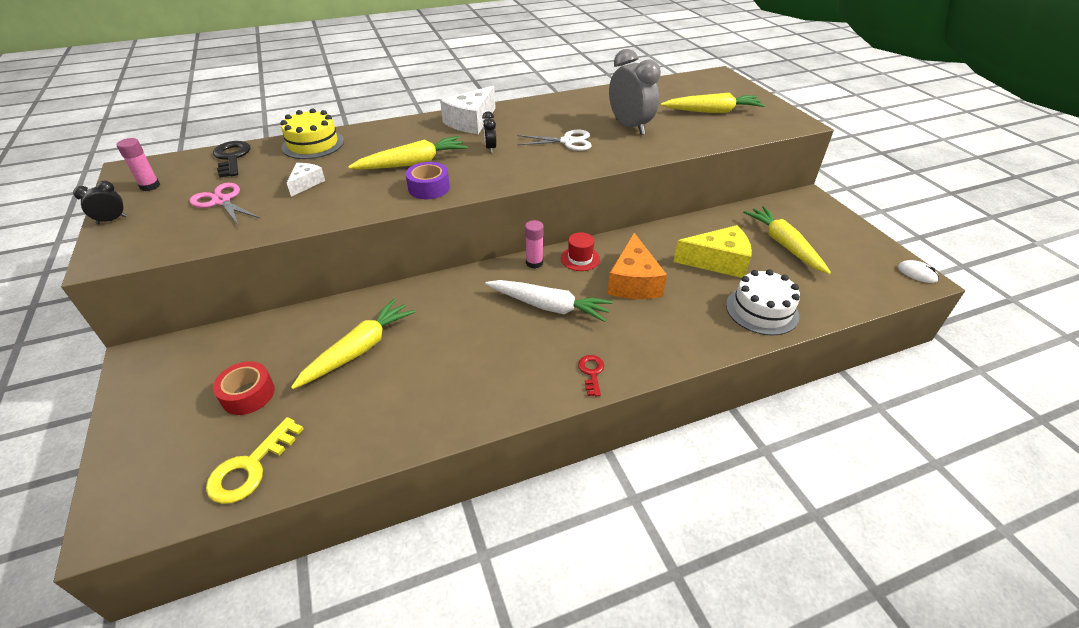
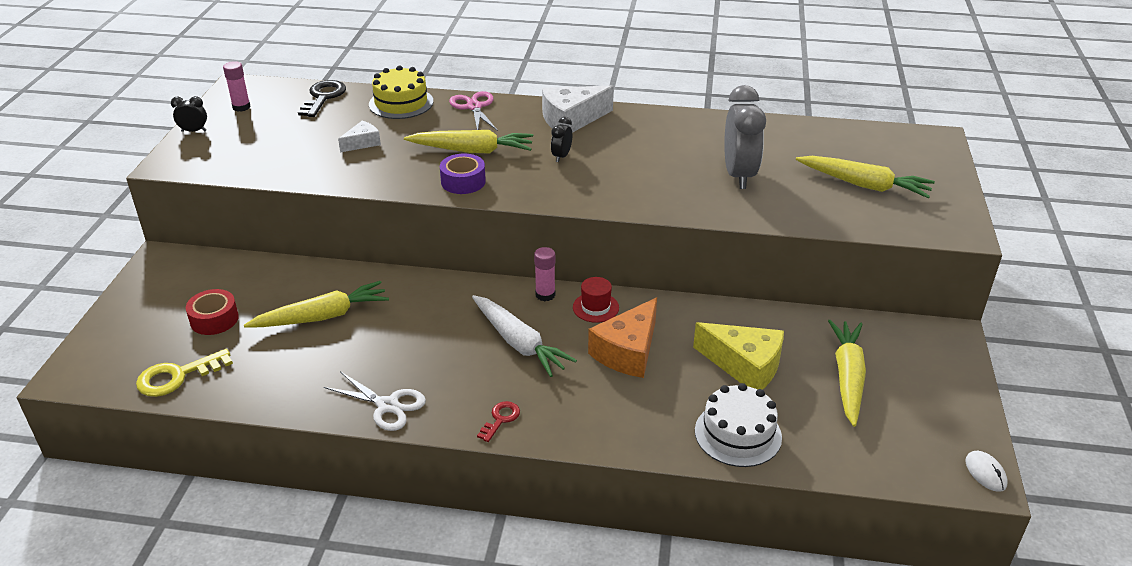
camera: 30 degrees right, 5 degrees down
pink scissors [189,183,261,226] -> pink scissors moved to [449,91,498,131]
white scissors [517,130,592,151] -> white scissors moved to [324,371,426,431]

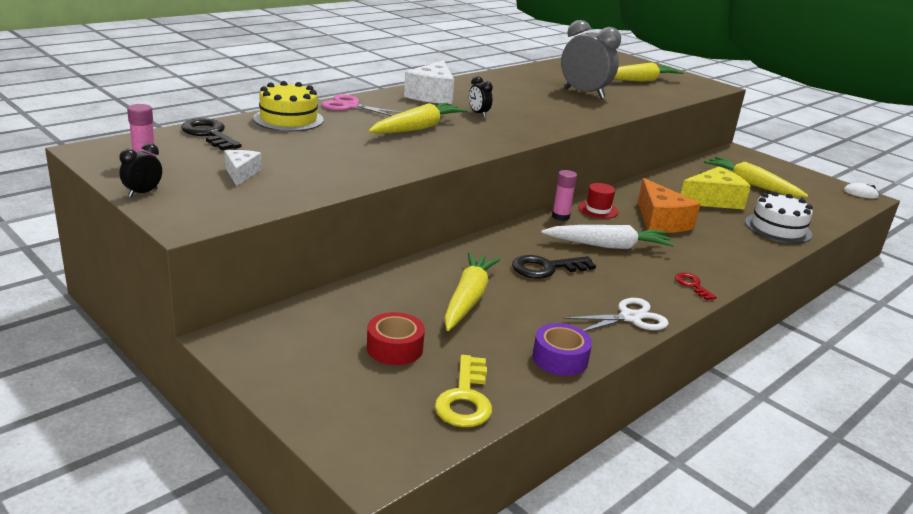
camera: 55 degrees left, 10 degrees down
white cheese [338,121,381,153] -> white cheese moved to [225,150,262,186]
purple tape [440,154,486,194] -> purple tape moved to [533,323,592,376]
none -> black key [512,255,596,279]

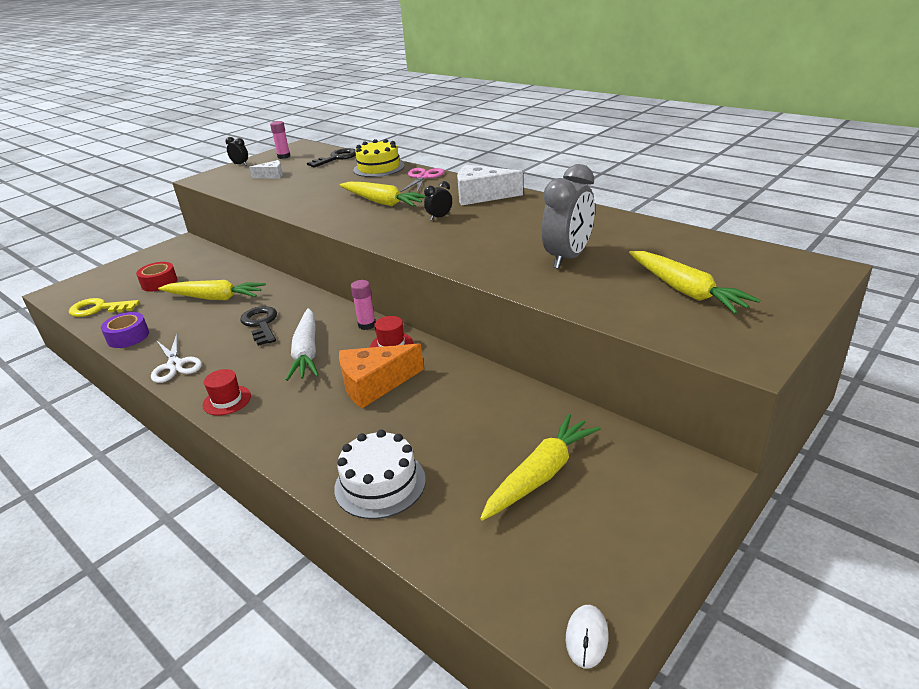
camera: 90 degrees right, 5 degrees up
red key [675,273,717,300] -> red hat [203,369,251,416]
yellow cheese [681,166,751,209] -> none

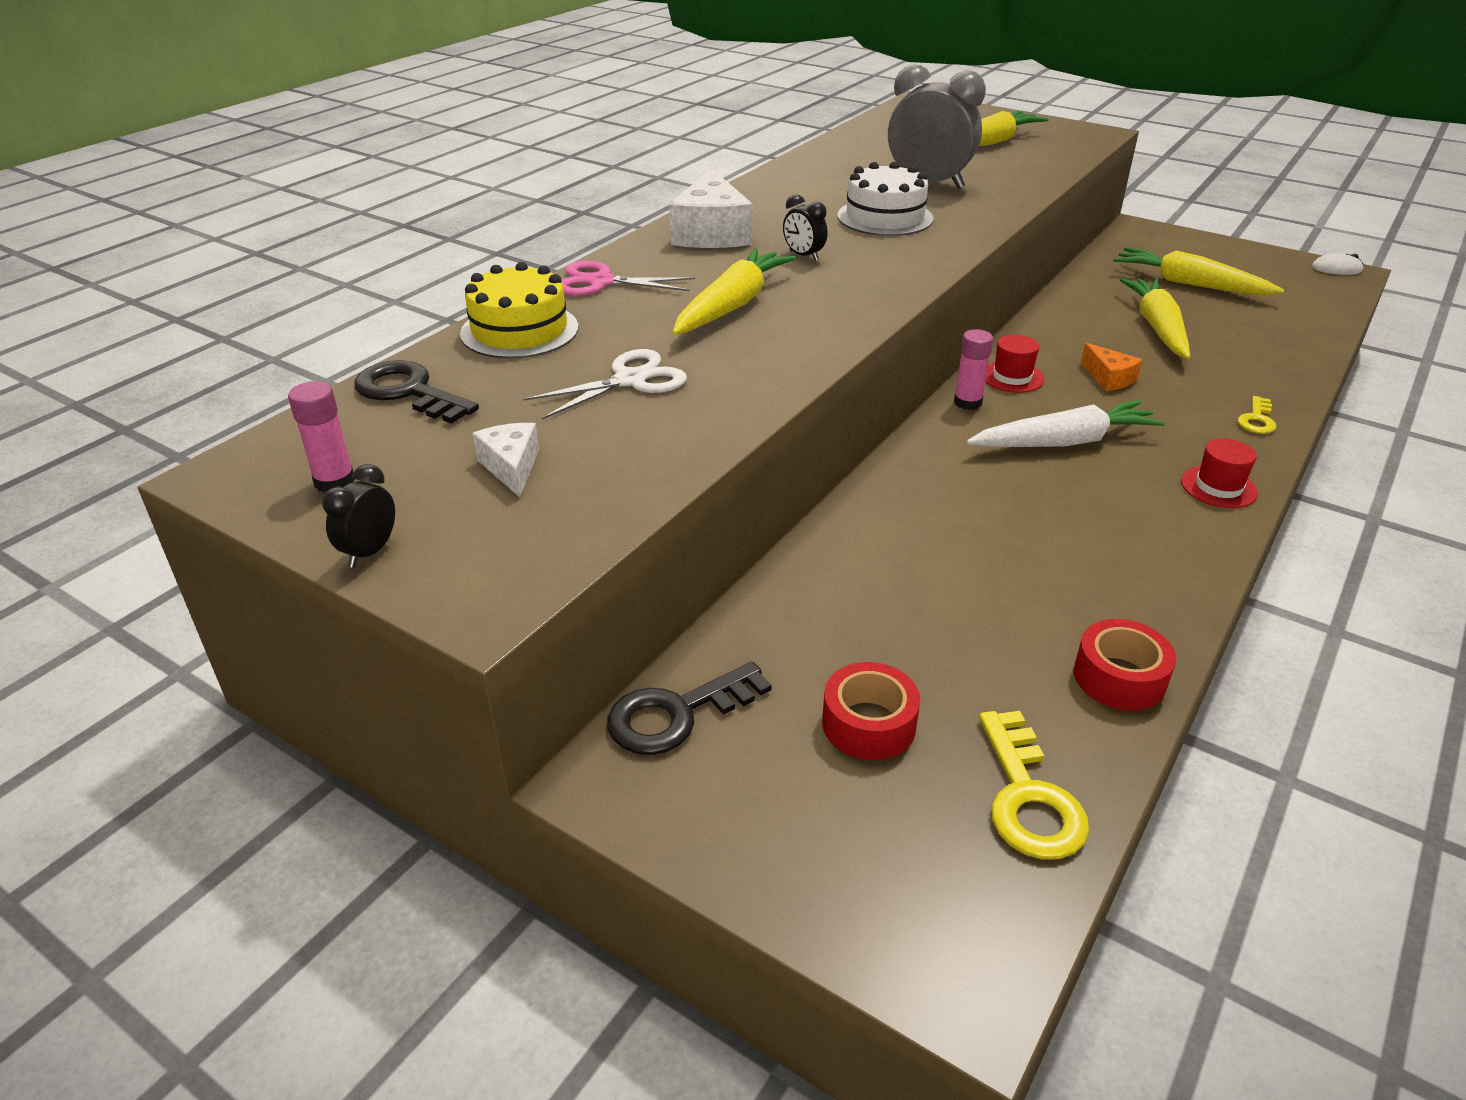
camera: 100 degrees left, 5 degrees up
purple tape [101,312,149,348] -> red tape [1074,619,1176,711]
white scissors [151,334,202,383] -> white scissors moved to [523,349,687,420]
yellow carrot [158,280,266,300] -> yellow carrot moved to [1119,278,1190,359]
black key [240,306,277,346] -> black key moved to [607,661,772,755]
white cake [334,430,426,519] -> white cake moved to [837,162,933,236]
orange cheese [339,343,424,408] -> orange cheese [1081,343,1143,391], size x0.54
none -> yellow key [1238,396,1276,434]

